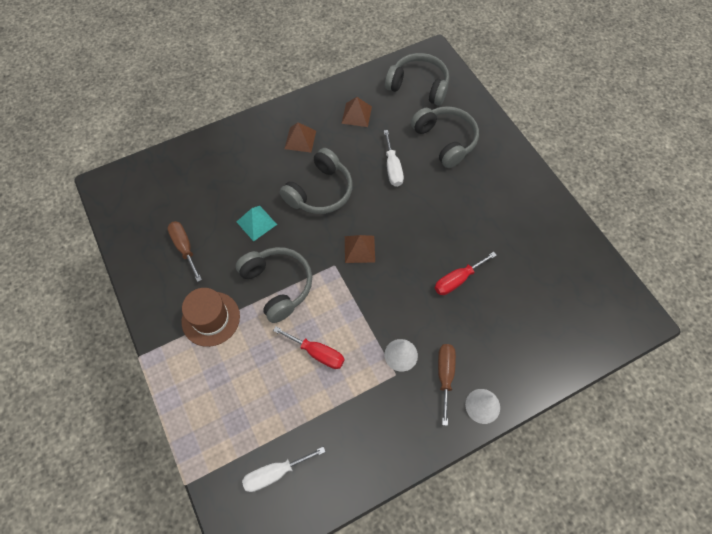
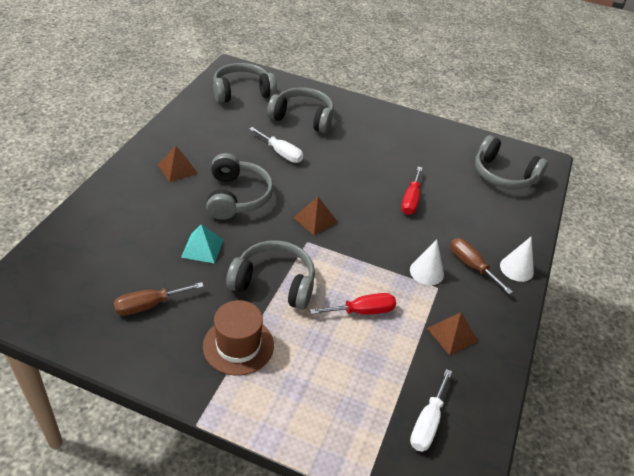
camera: 45 degrees left, 20 degrees down
brown screwdriver [167,221,202,282] -> brown screwdriver turned 45 degrees counterclockwise [114,282,204,316]
brown pyramid [341,97,372,127] -> brown pyramid moved to [427,312,478,355]
none -> grey headphones [475,135,548,190]

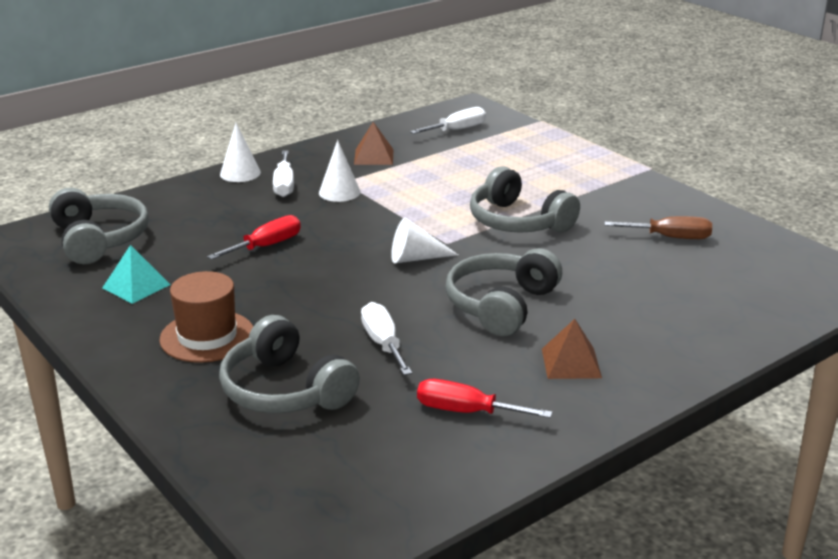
camera: 145 degrees left, 15 degrees down
turquoise pyramid [181,224,224,264] -> turquoise pyramid moved to [102,245,170,304]
brown hat [203,300,274,376] -> brown hat moved to [159,271,253,363]
grey headphones [213,63,277,103] -> none
brown pyramid [293,197,337,235] -> white cone [391,218,458,263]
red screwdriver [310,293,396,315] -> red screwdriver moved to [417,379,552,418]
brown screwdriver [450,238,513,294] -> white screwdriver [273,150,294,197]

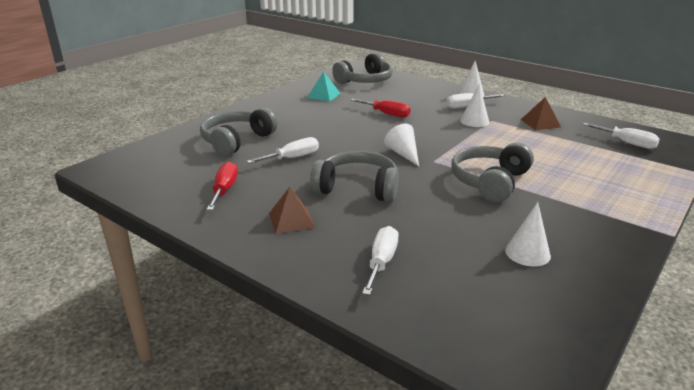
camera: 75 degrees right, 0 degrees up
brown hat [159,271,253,363] -> none
brown screwdriver [604,216,712,239] -> white cone [505,202,551,267]
none -> white screwdriver [362,226,399,295]

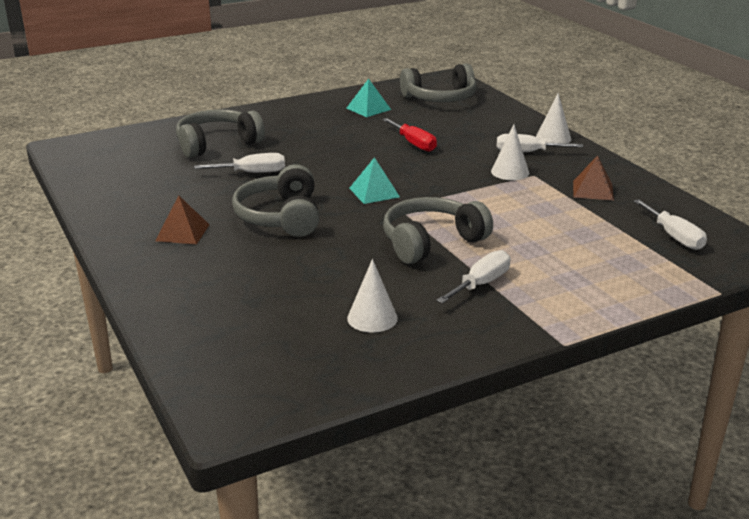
camera: 25 degrees right, 0 degrees up
red screwdriver [206,162,238,210] -> none
grey headphones [310,151,399,202] -> grey headphones turned 135 degrees counterclockwise [232,164,319,237]
white screwdriver [362,226,399,295] -> white screwdriver moved to [436,250,510,304]
white cone [384,124,419,166] -> turquoise pyramid [349,157,400,204]

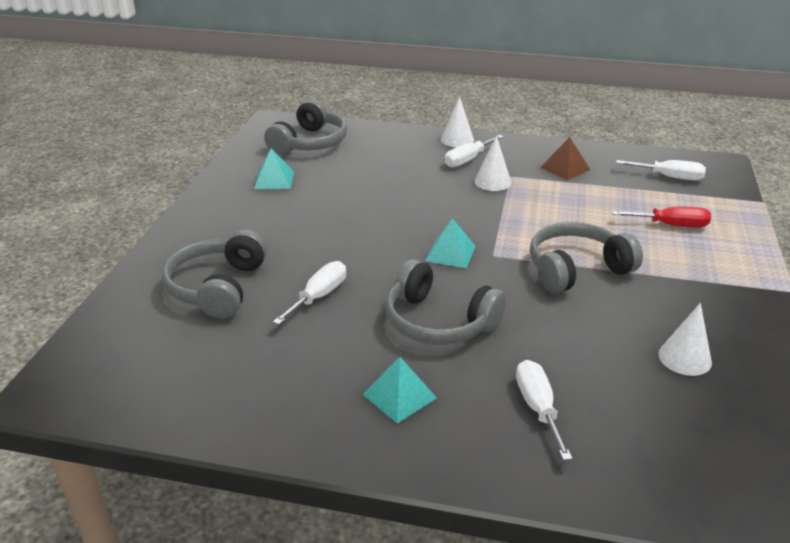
camera: 50 degrees left, 5 degrees up
brown pyramid [156,195,210,244] -> turquoise pyramid [362,357,437,424]
red screwdriver [382,118,437,152] -> red screwdriver moved to [612,207,711,227]
grey headphones [383,197,493,264] -> grey headphones turned 60 degrees clockwise [530,222,643,293]
white screwdriver [436,250,510,304] -> white screwdriver moved to [516,360,573,460]

